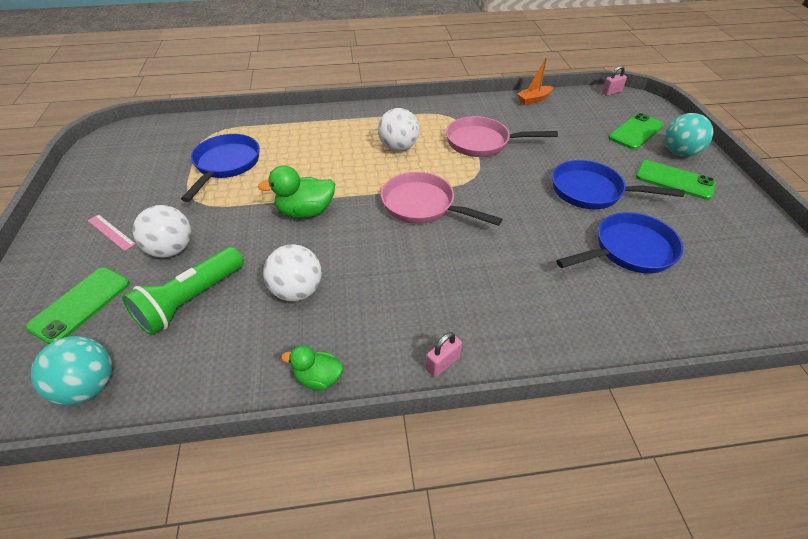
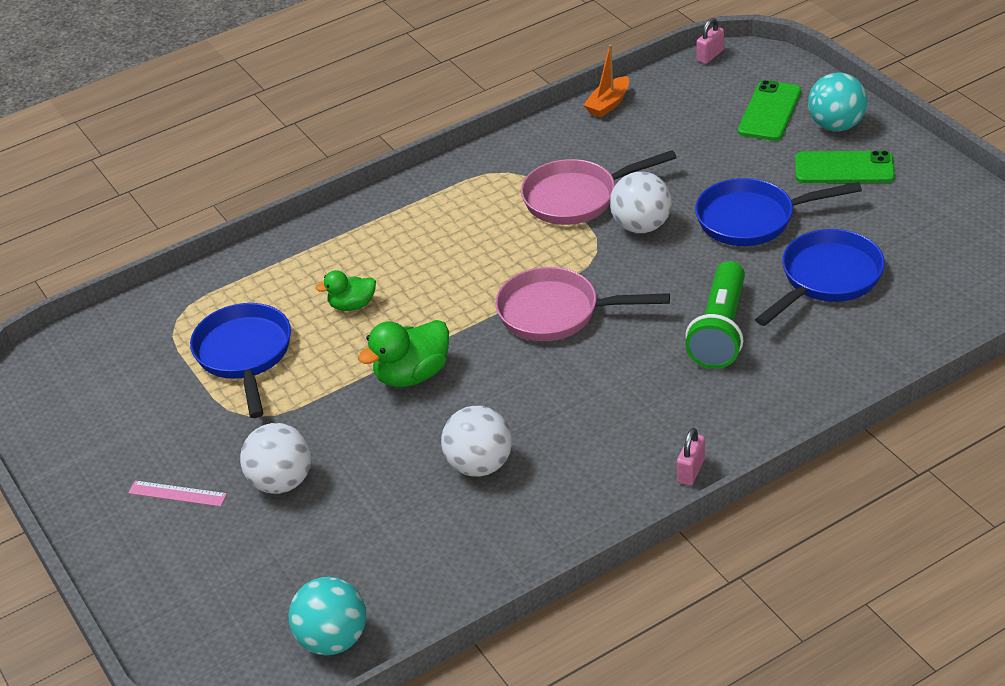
camera: 20 degrees left, 5 degrees down
green phone [26,268,130,344] -> none
green flashlight [122,247,244,335] -> green flashlight moved to [685,261,745,369]
green duck [281,345,343,390] -> green duck moved to [315,270,376,311]
white ball [378,108,419,151] -> white ball moved to [610,172,672,233]

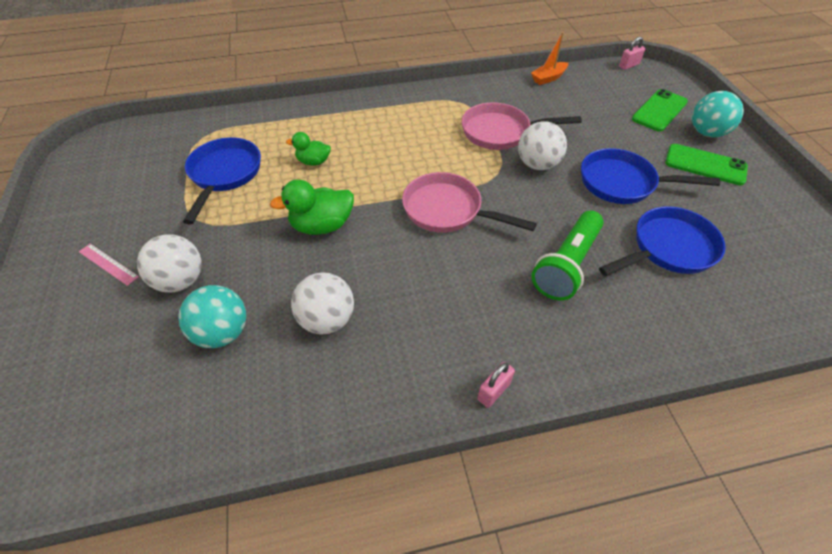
camera: 15 degrees right, 10 degrees up
turquoise ball [288,577,366,655] -> turquoise ball moved to [178,285,246,348]

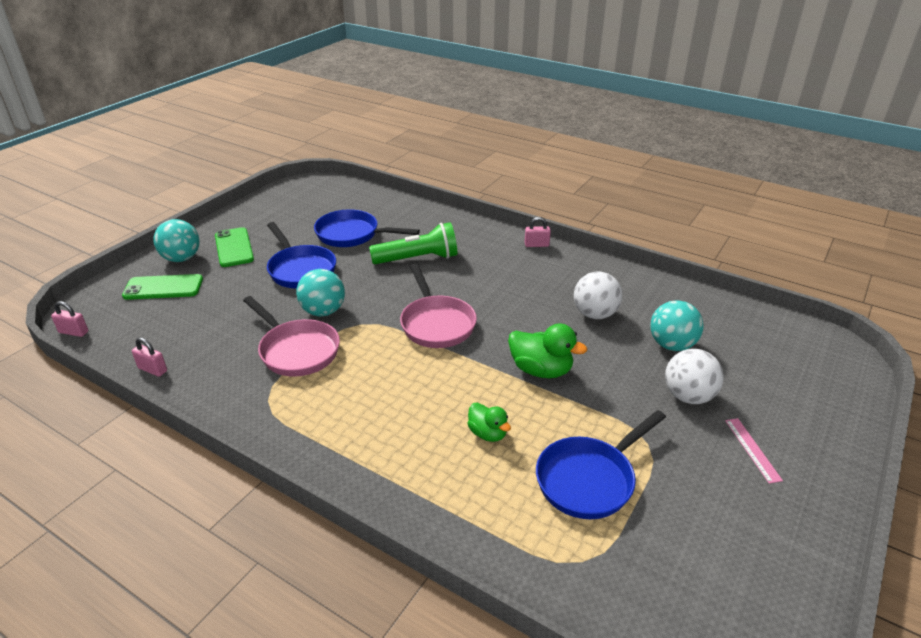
camera: 135 degrees left, 15 degrees down
white ball [518,121,567,170] -> turquoise ball [296,269,345,317]
orange boat [531,32,568,85] -> pink padlock [132,337,167,377]

